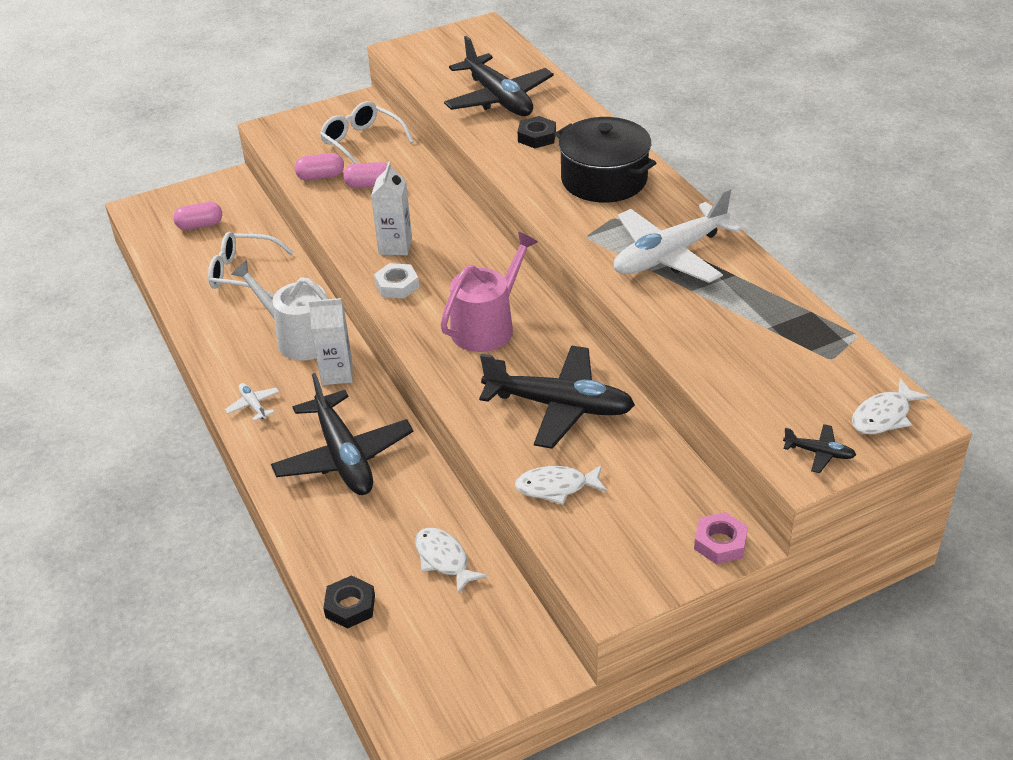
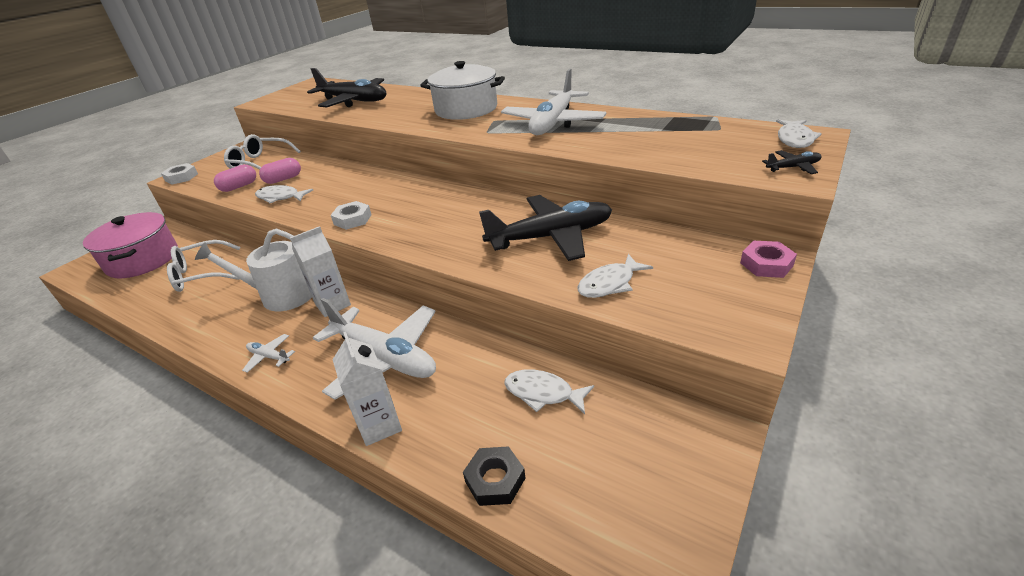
camera: 30 degrees left, 5 degrees down
pink capsule [173,202,222,230] -> pink pot [83,212,178,278]
black plane [271,373,413,495] -> white plane [313,298,436,400]
white carton [371,162,412,255] -> white carton moved to [332,332,402,446]
pink watering can [440,232,538,352] -> none
black nut [518,116,556,148] -> none
black pot [555,117,656,202] -> white pot [420,61,505,120]
none -> white nut [161,163,198,185]
none -> white fish [255,185,313,204]

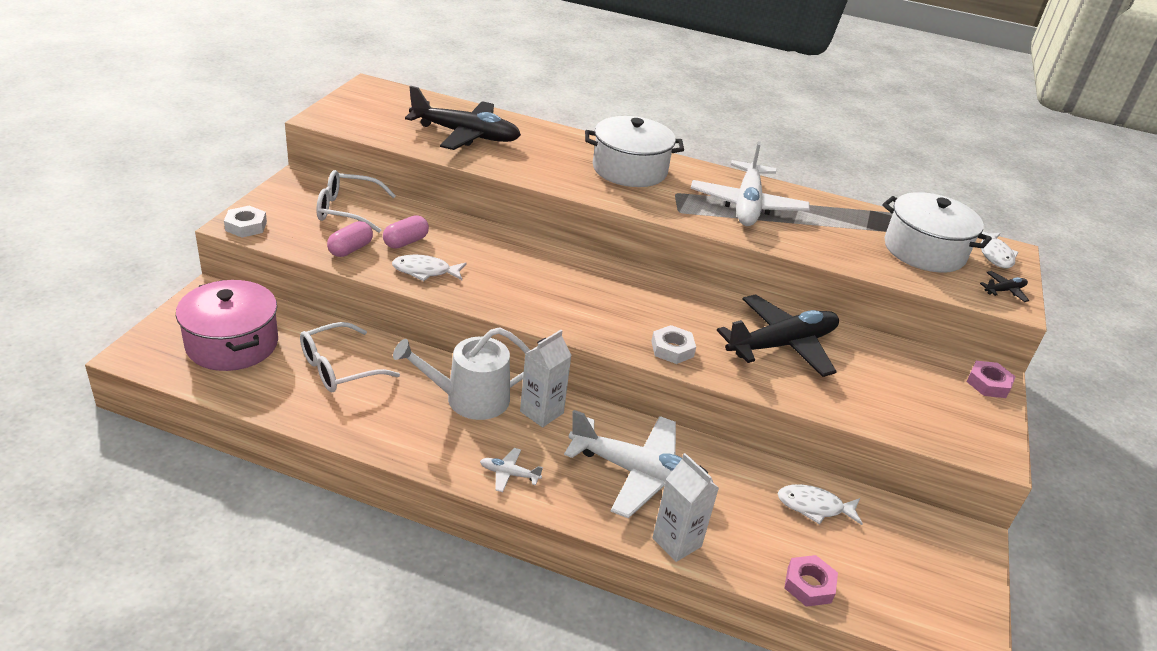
camera: 20 degrees left, 0 degrees up
white nut [331,201,372,230] -> white nut moved to [651,325,696,364]
black nut [463,446,525,506] -> pink nut [784,555,838,607]
white fish [578,254,653,298] -> none
none -> white pot [882,192,992,273]

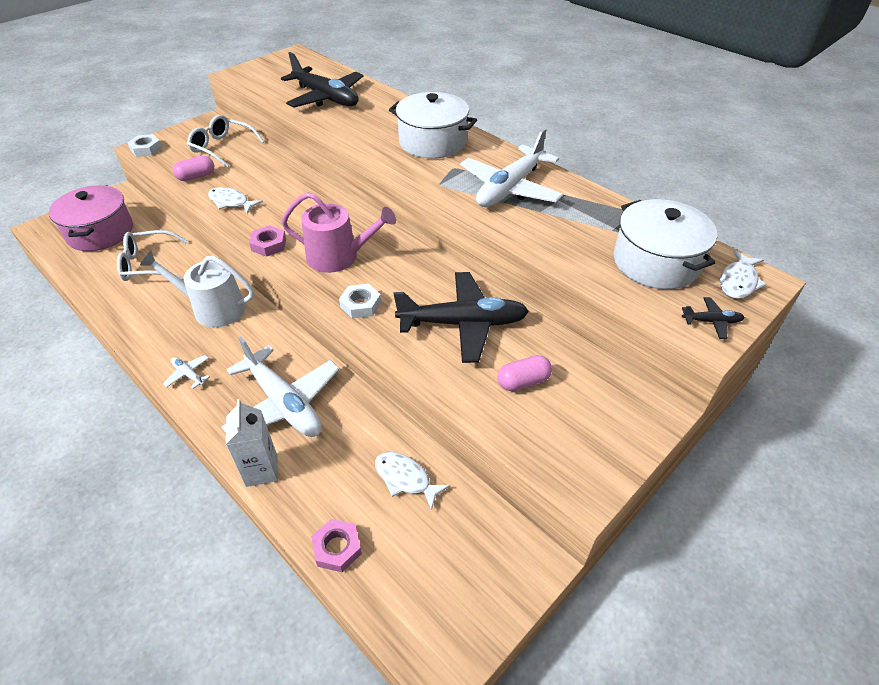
camera: 30 degrees right, 10 degrees up
pink capsule [383,215,429,249] -> pink capsule moved to [498,355,552,391]
white carton [520,330,572,427] -> none
pink nut [967,361,1016,398] -> pink nut moved to [249,225,286,257]
none -> pink watering can [281,192,396,273]

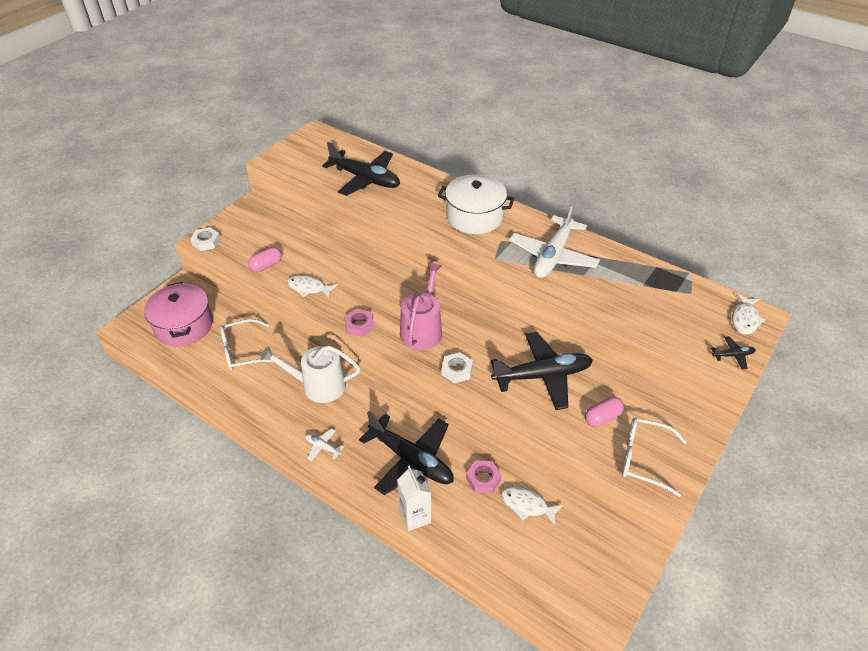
camera: 10 degrees left, 0 degrees up
white glasses [187,115,264,168] -> white glasses moved to [622,417,687,497]
white plane [221,337,340,437] -> black plane [359,411,454,495]
pink watering can [281,192,396,273] -> pink watering can turned 75 degrees counterclockwise [400,263,442,350]
pink nut [311,519,362,572] -> pink nut moved to [466,460,502,493]
white pot [614,199,717,289] -> none

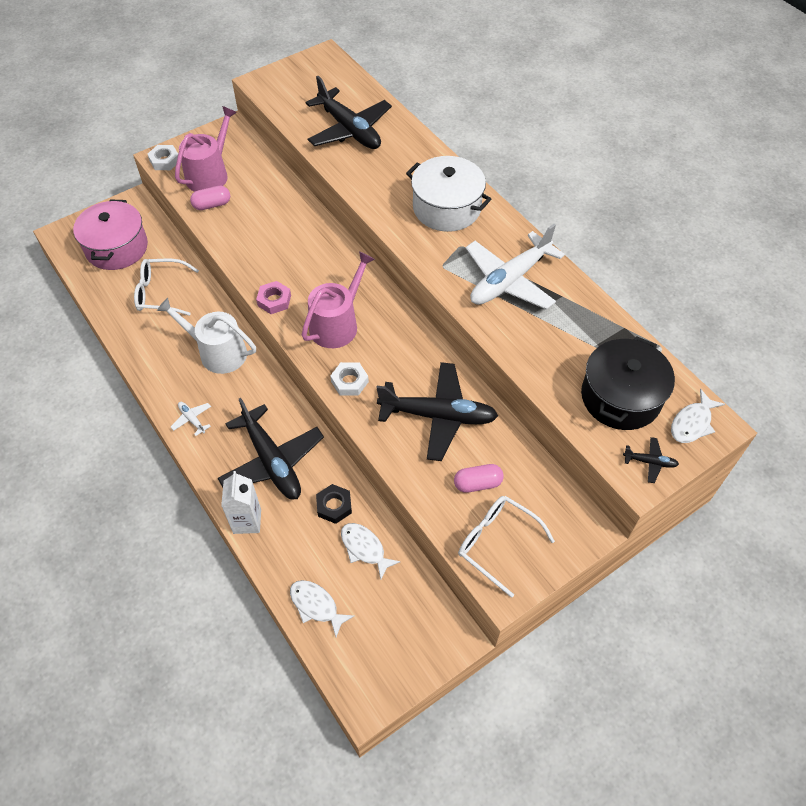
camera: 20 degrees right, 10 degrees up
white fish [287,275,338,299] -> white fish moved to [290,580,354,637]
pink nut [466,460,502,493] -> black nut [316,484,352,524]
none -> pink watering can [175,106,237,192]
none -> black pot [581,336,675,430]

